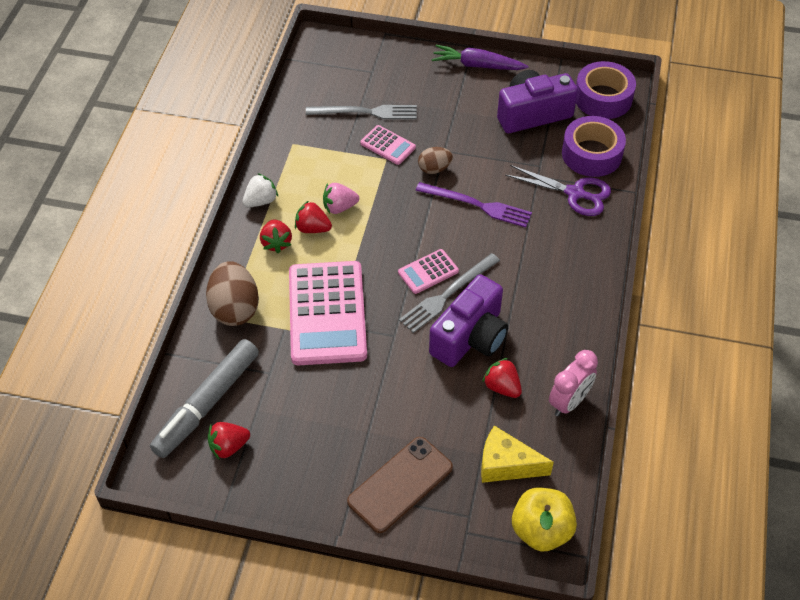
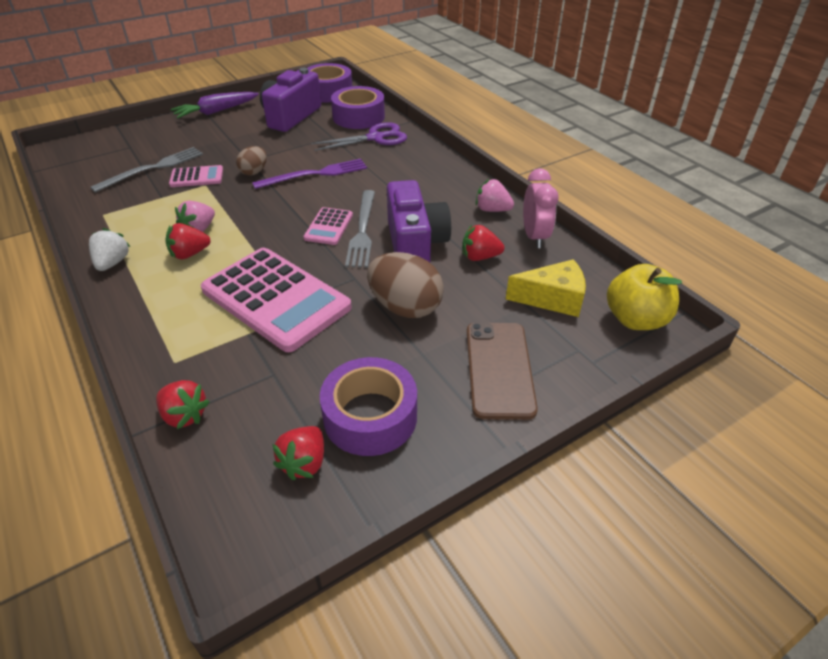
camera: 45 degrees left, 10 degrees down
grey marker [150,339,259,458] -> none
brown egg [206,261,259,326] -> brown egg moved to [367,252,444,318]
red strawberry [260,219,292,254] -> red strawberry moved to [156,380,210,429]
yellow cheese [481,426,554,483] -> yellow cheese turned 150 degrees counterclockwise [506,259,586,317]
none -> purple tape [320,357,417,456]
none -> pink strawberry [476,179,514,212]

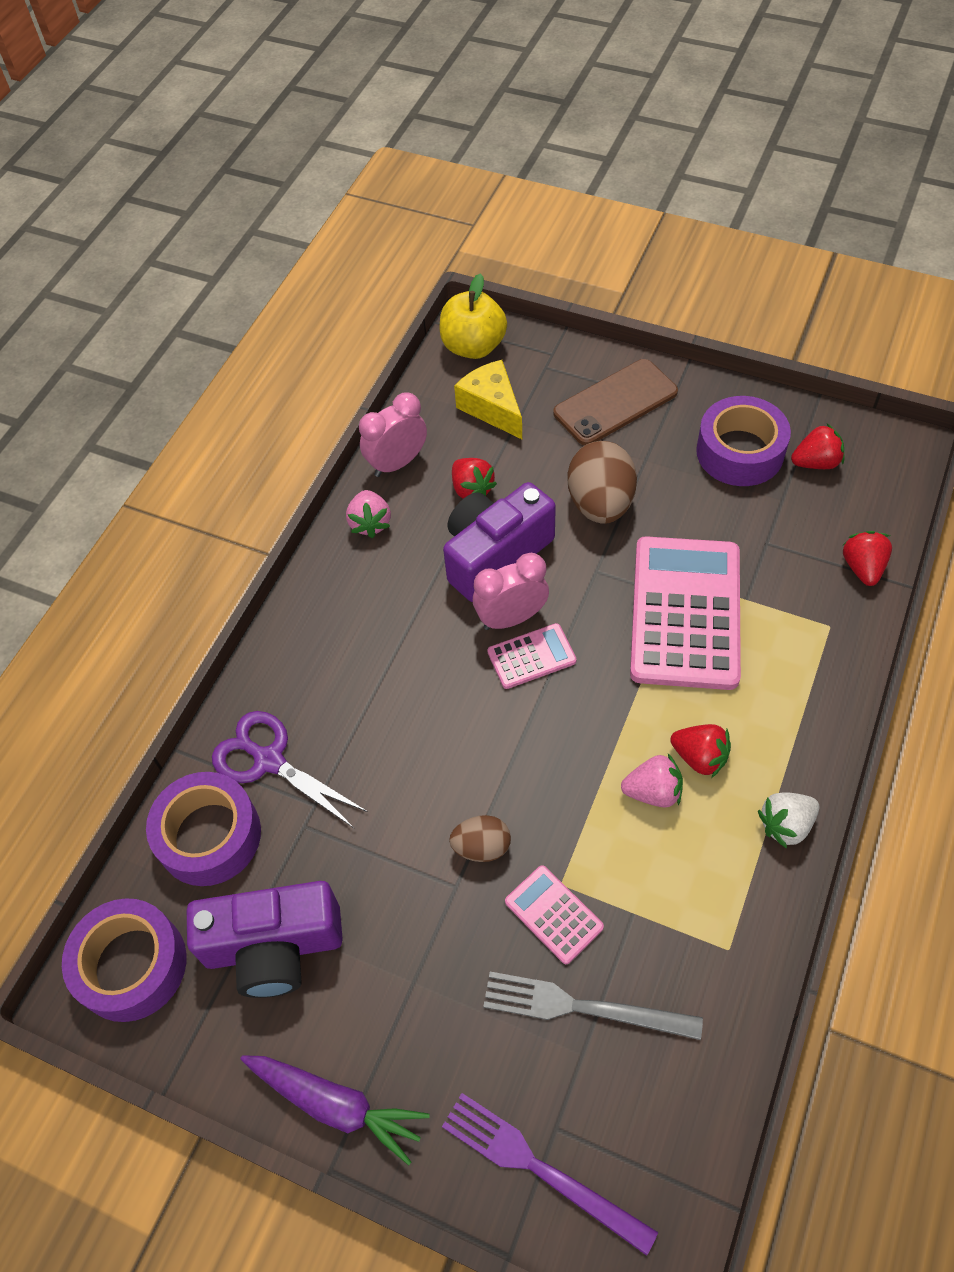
camera: 120 degrees left, 15 degrees up
purple fork [252,159,367,189] -> purple fork moved to [442,1093,658,1256]
grey fork [345,190,375,268] -> pink clock [473,553,549,630]

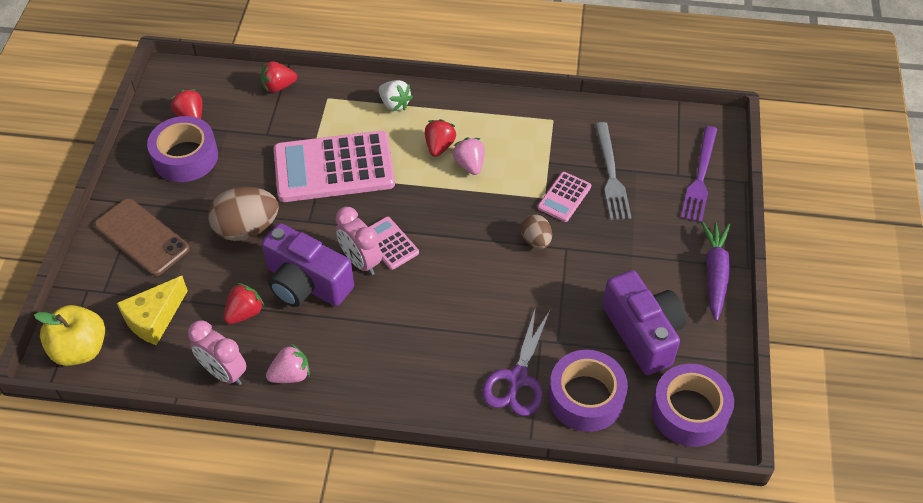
camera: 110 degrees left, 5 degrees down
white strawberry [758,792,819,849] -> white strawberry moved to [379,80,413,111]

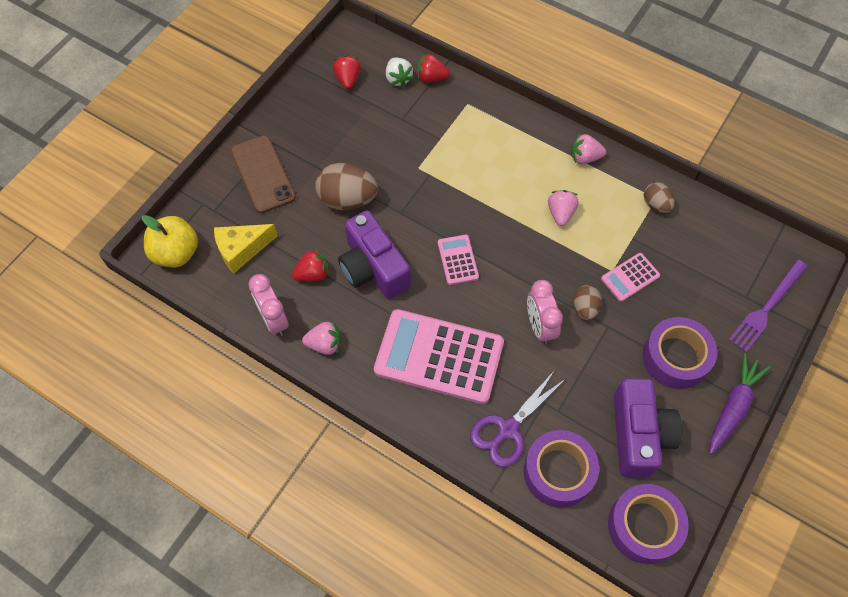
camera: 25 degrees right, 10 degrees up
purple tape [147,116,218,182] -> purple tape moved to [643,317,717,389]
pink calculator [274,131,395,202] -> pink calculator moved to [374,309,504,404]
pink clock [336,207,382,275] -> pink clock moved to [527,280,563,344]
white strawberry [379,80,413,111] -> white strawberry moved to [386,58,413,87]
red strawberry [425,119,456,157] -> none
grey fork [595,122,632,220] -> none
none -> pink strawberry [571,134,606,164]
none -> brown egg [644,182,675,213]

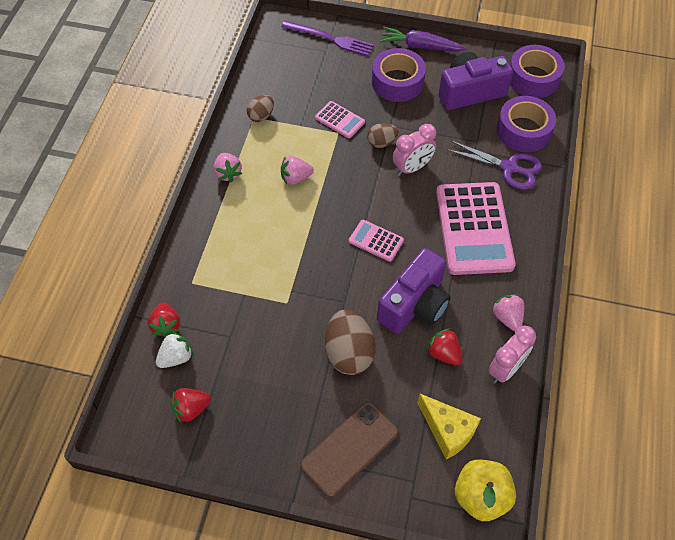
camera: 110 degrees left, 5 degrees down
pink calculator [438,235,479,285] -> pink calculator turned 60 degrees clockwise [349,220,404,262]

